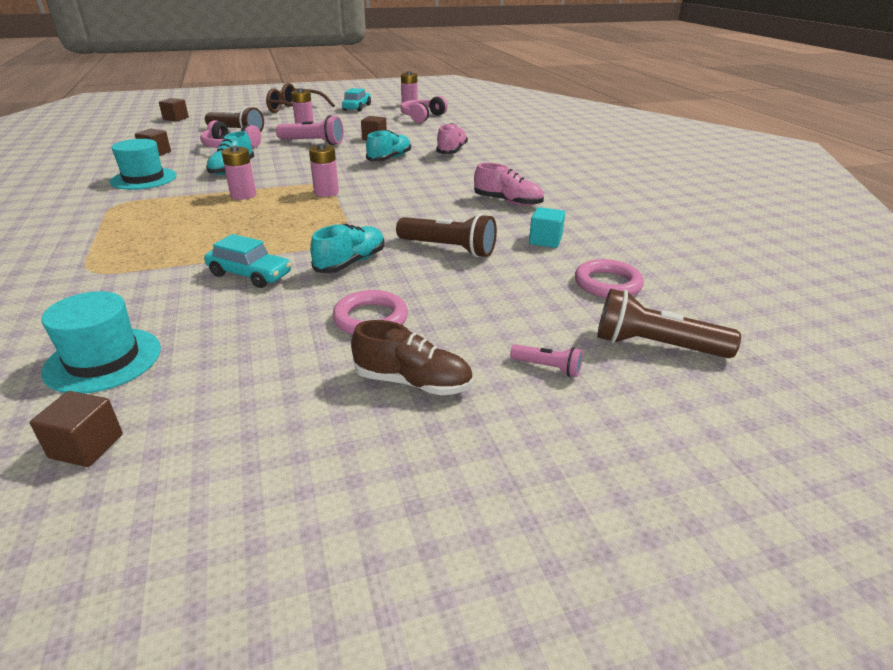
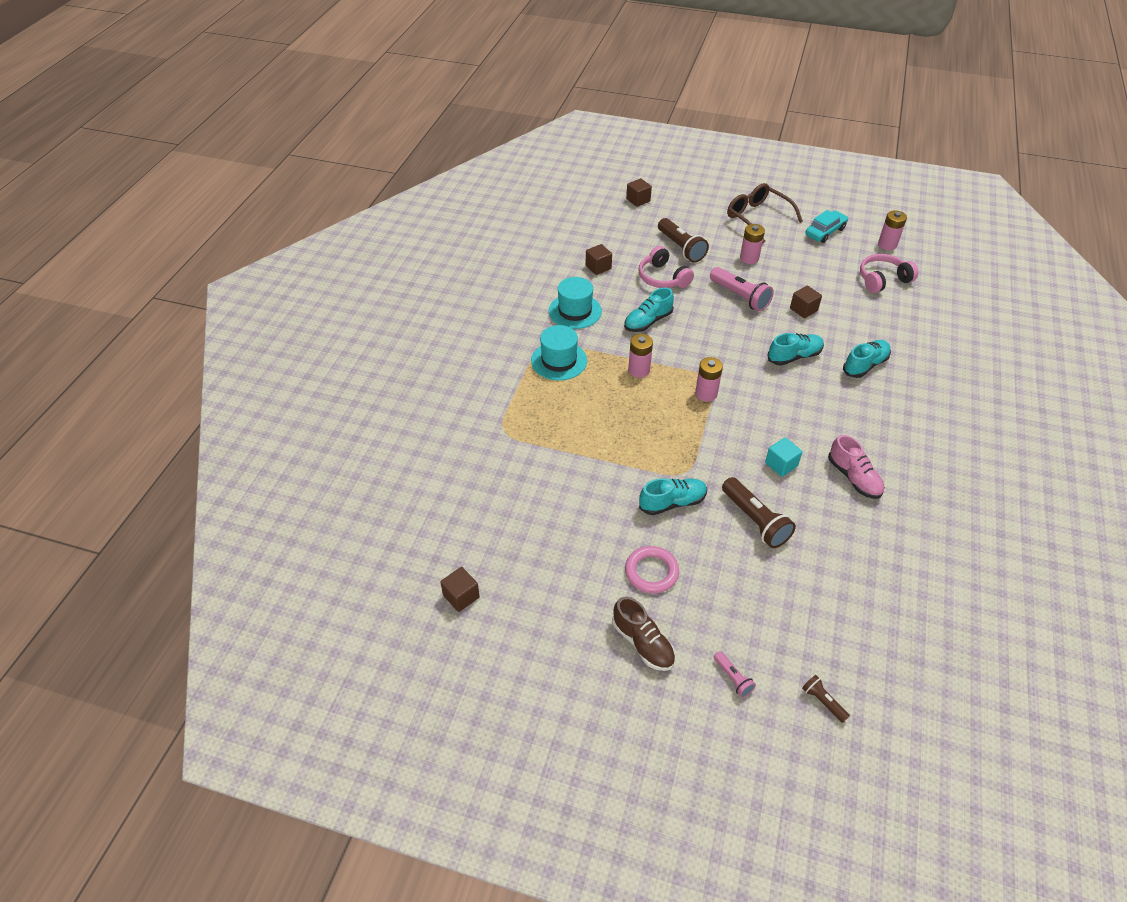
camera: 35 degrees right, 15 degrees up
turquoise hat [41,291,161,394] -> turquoise hat moved to [531,325,587,381]
turquoise car [204,234,291,288] -> none
pink shoe [436,123,468,154] -> turquoise shoe [843,340,891,378]
turquoise cube [529,207,565,248] -> turquoise cube moved to [765,437,803,477]
pink ring [575,259,644,298] -> none
brown flashlight [597,289,741,358] -> brown flashlight [802,675,850,723], size x0.51

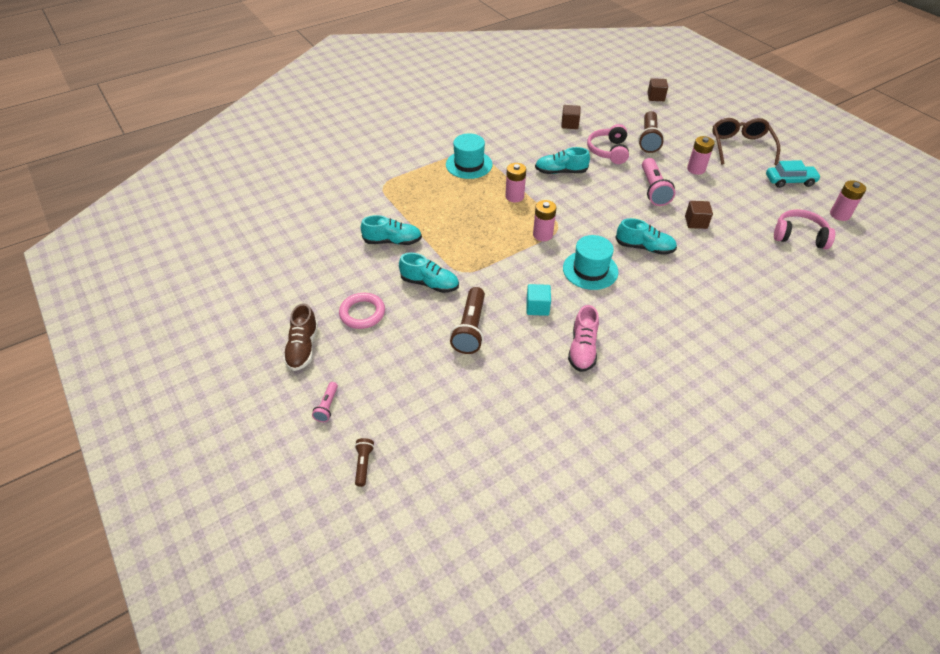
camera: 40 degrees right, 0 degrees up
brown cube [440,567,480,612] -> none
turquoise hat [549,277,602,329] -> turquoise hat moved to [563,235,618,290]
turquoise shoe [843,340,891,378] -> turquoise shoe moved to [361,215,422,245]

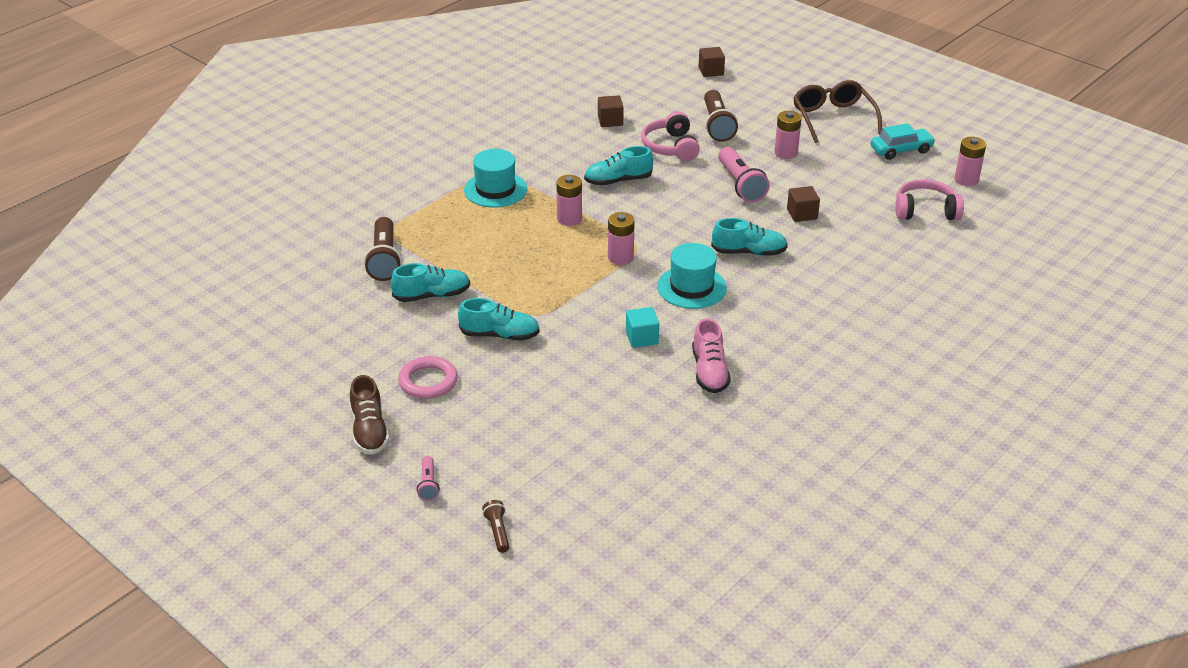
camera: 15 degrees left, 10 degrees down
brown flashlight [450,287,485,354] -> brown flashlight moved to [364,217,402,281]

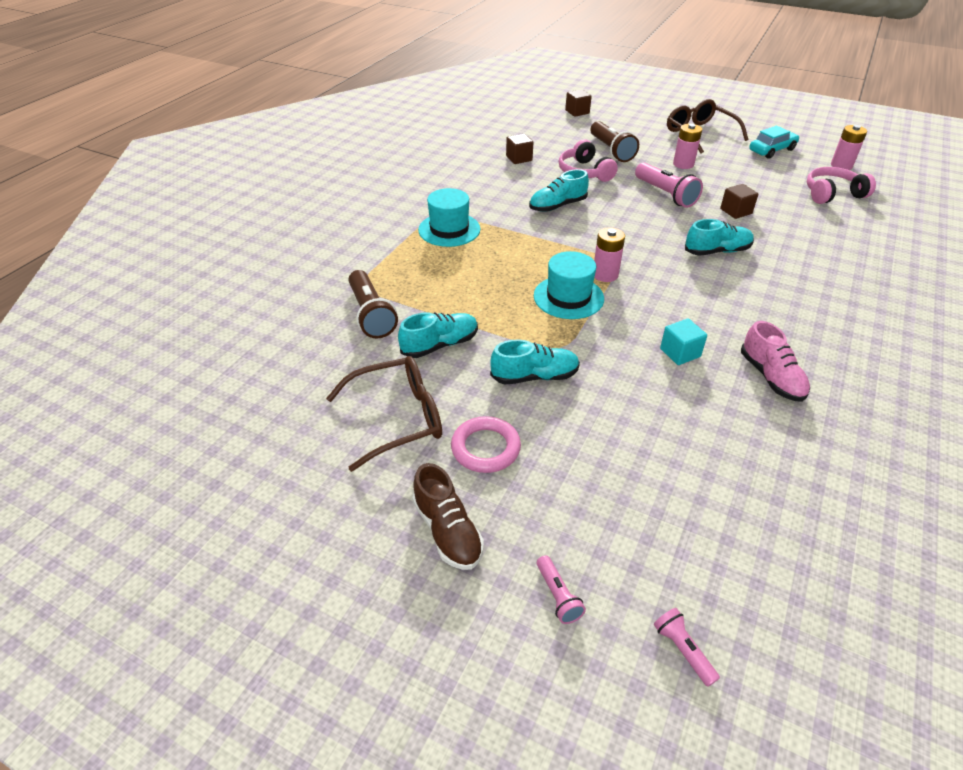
camera: 15 degrees left, 5 degrees up
brown flashlight [482,500,509,553] -> pink flashlight [654,608,720,687]
pink battery [556,175,582,226] -> none
turquoise hat [657,243,727,309] -> turquoise hat moved to [534,251,604,319]
none -> brown glasses [326,356,442,472]

